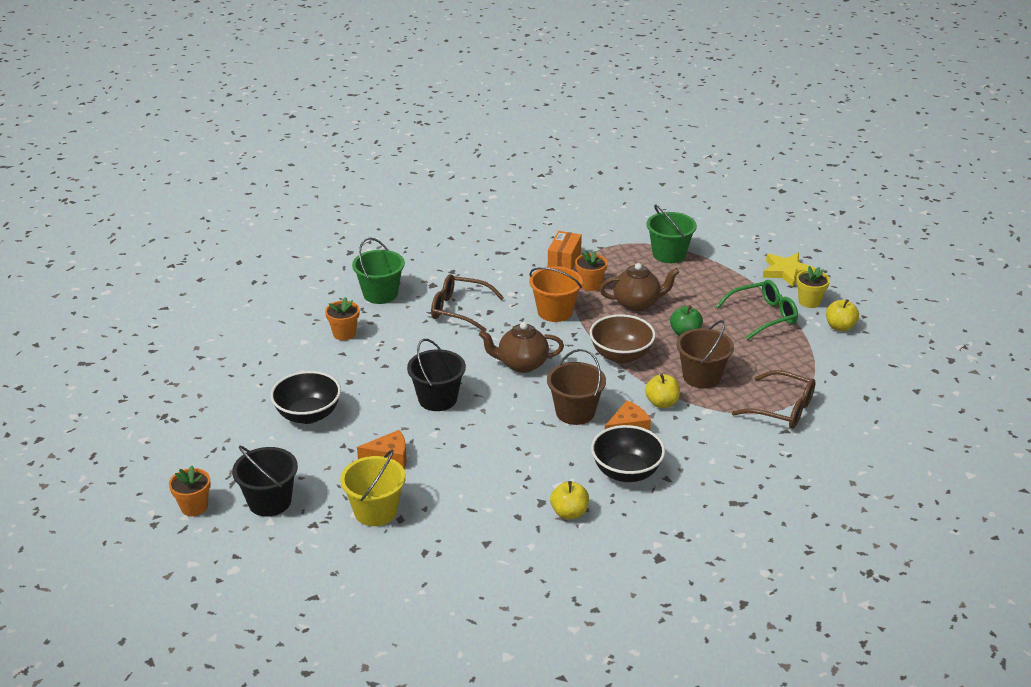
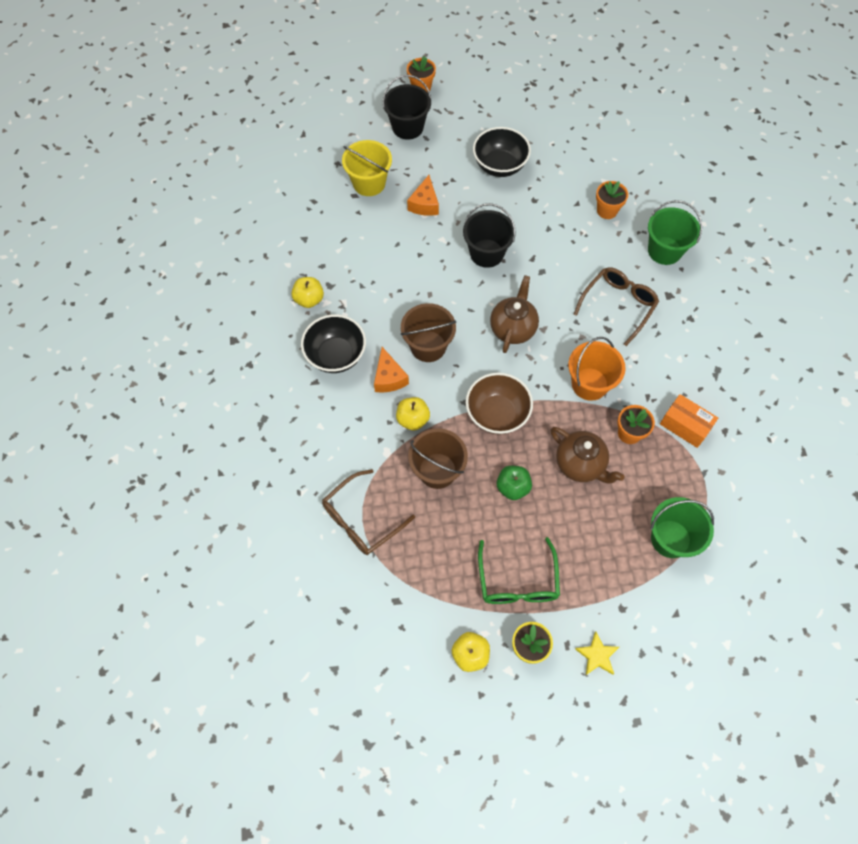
camera: 110 degrees right, 30 degrees up
brown teapot [600,263,679,311] -> brown teapot turned 60 degrees counterclockwise [550,427,625,484]
yellow star [763,253,816,287] -> yellow star [575,632,619,675], size x0.66

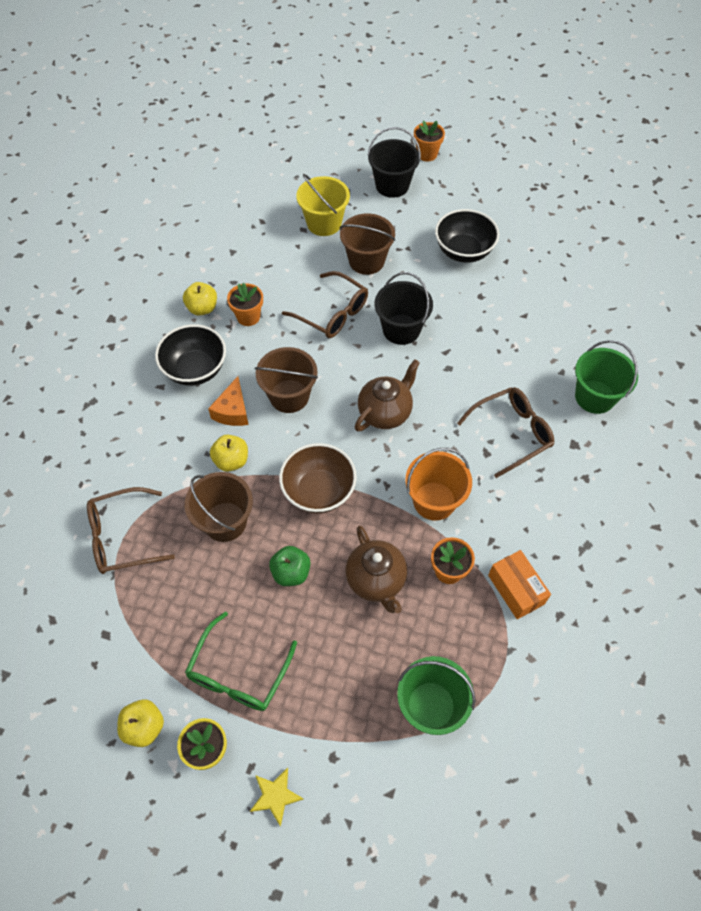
camera: 25 degrees right, 5 degrees down
orange cheese [407,175,439,216] -> brown bucket [340,213,396,275]
orange flower pot [596,181,628,219] -> orange flower pot moved to [227,283,263,326]
none -> brown glasses [282,271,368,338]

